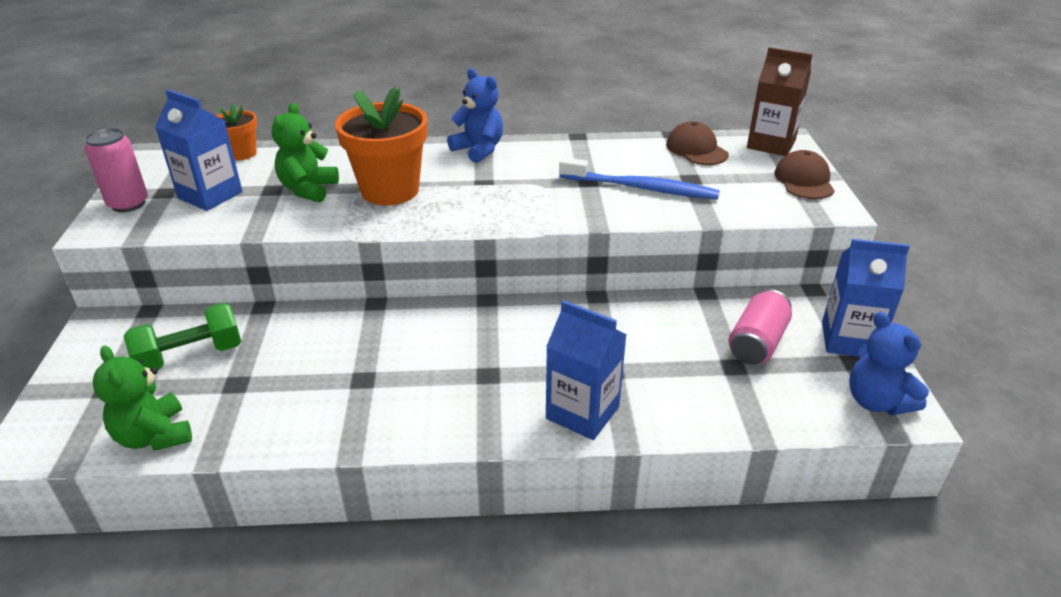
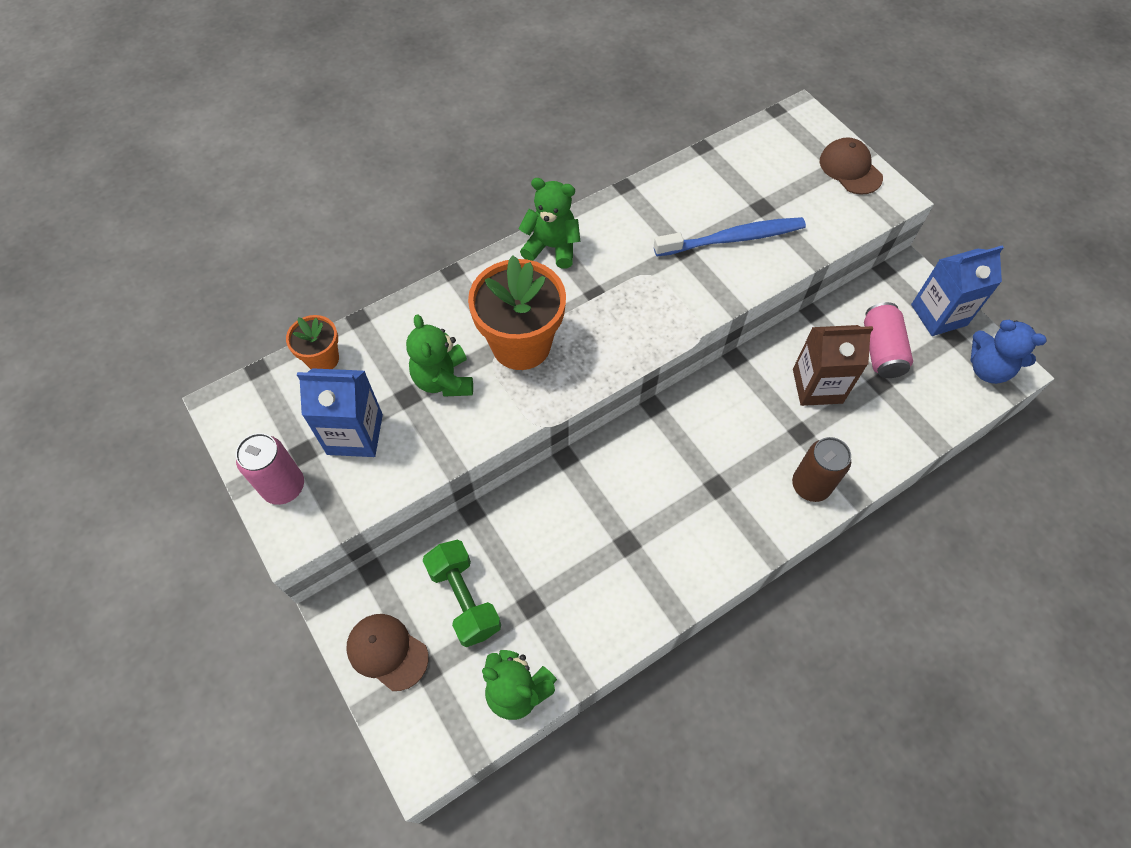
camera: 30 degrees left, 25 degrees up
green dumbbell [124,303,241,370] -> green dumbbell turned 60 degrees counterclockwise [422,540,501,647]
blue teddy bear [447,69,503,163] -> green teddy bear [518,178,580,269]
blue carton [546,300,626,440] -> brown can [792,437,851,502]
brown cap [666,121,729,165] -> brown cap moved to [346,614,428,691]
brown carton [747,47,813,156] -> brown carton moved to [793,325,873,406]

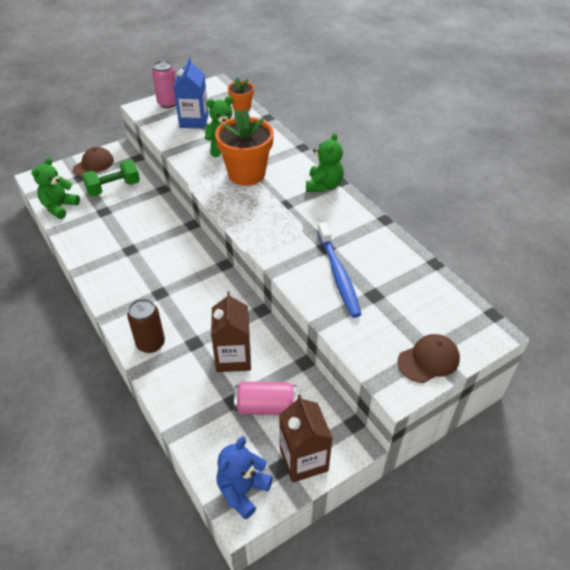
camera: 90 degrees right, 15 degrees down
blue carton [911,245,1004,336] -> brown carton [279,394,333,483]

